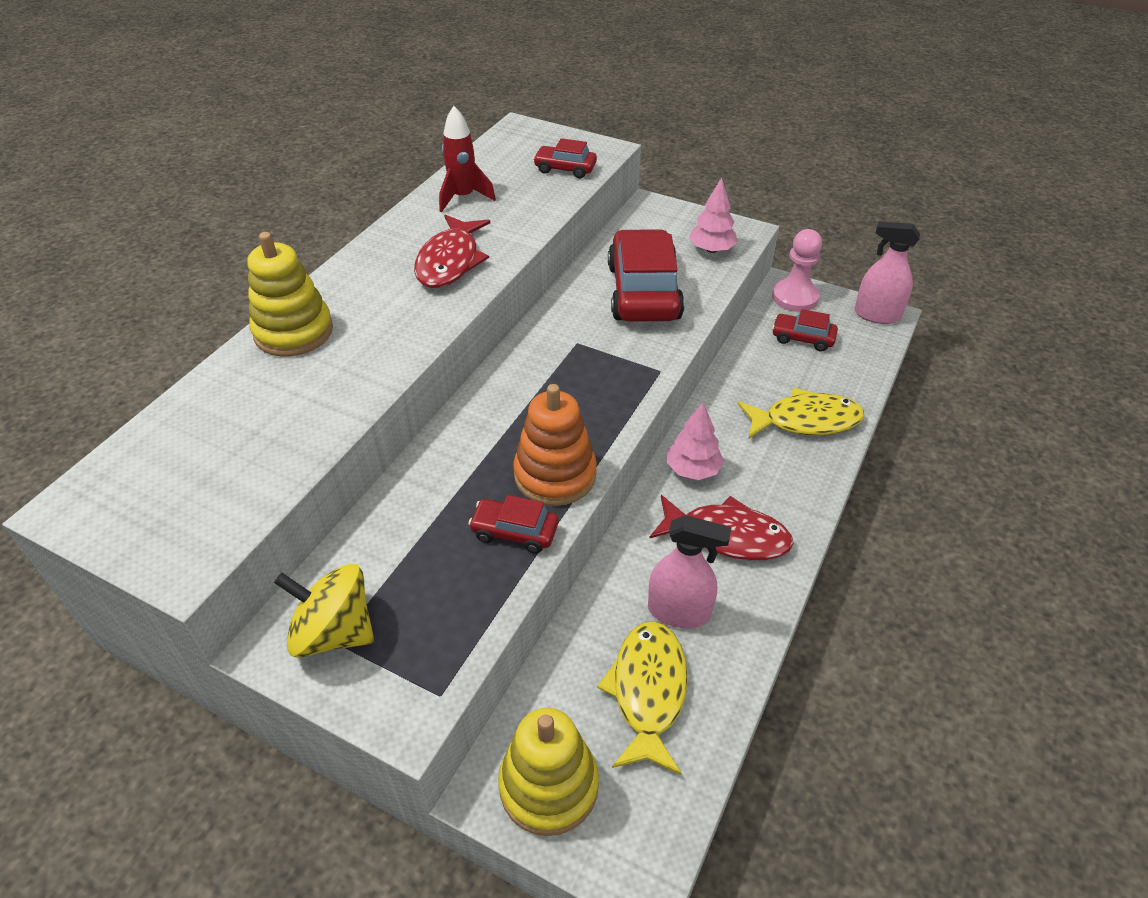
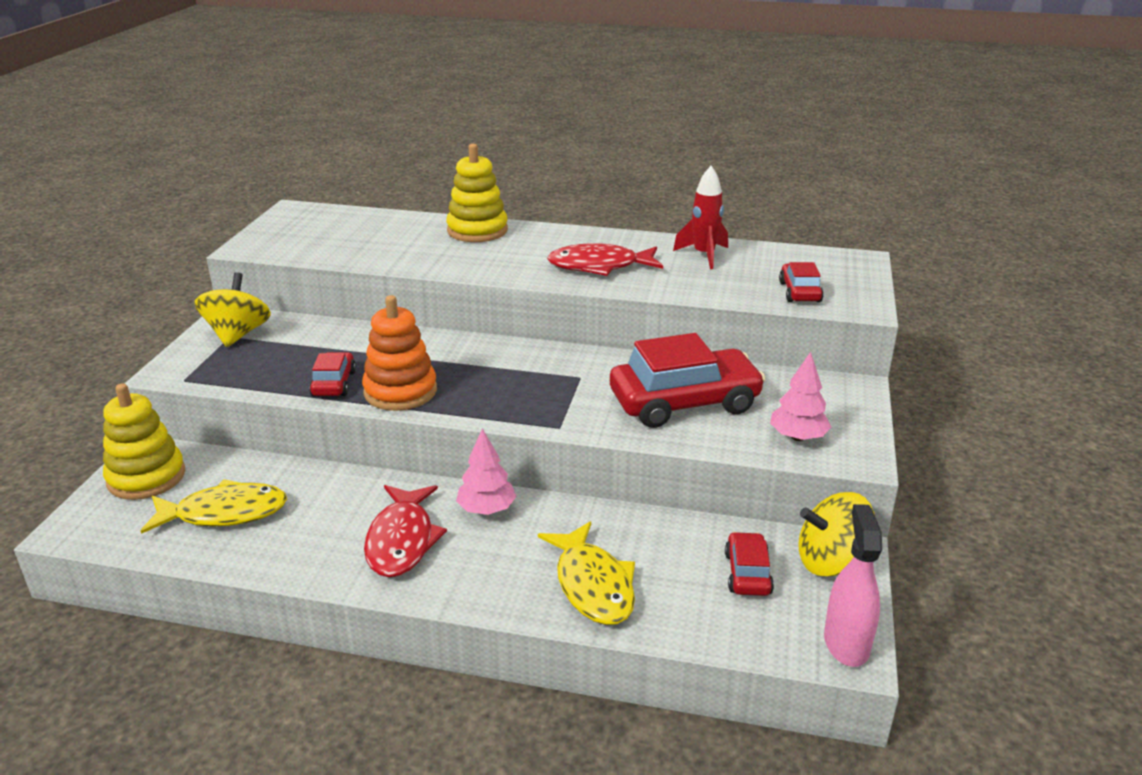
camera: 75 degrees right, 15 degrees down
pink spray bottle [648,515,731,628] -> none
pink pawn [772,229,822,312] -> yellow spinning top [798,492,875,577]

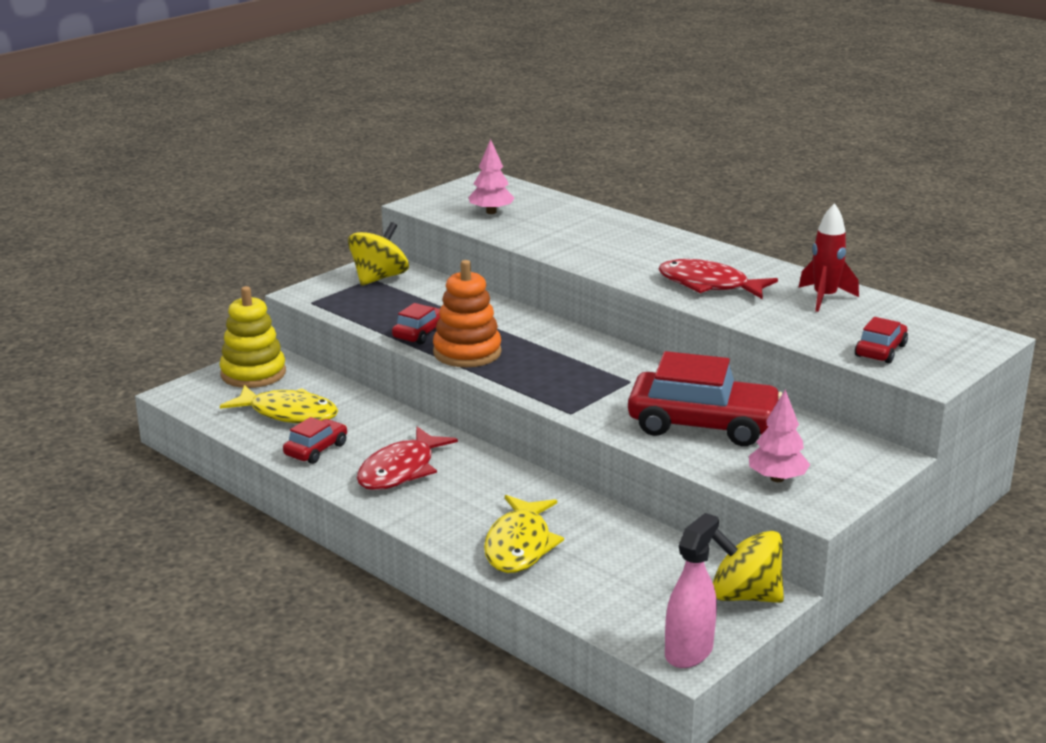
camera: 30 degrees right, 5 degrees down
yellow stacking toy [446,144,508,242] -> none
pink tree [456,429,517,515] -> pink tree moved to [468,139,514,214]
red car [725,532,774,596] -> red car moved to [283,417,347,464]

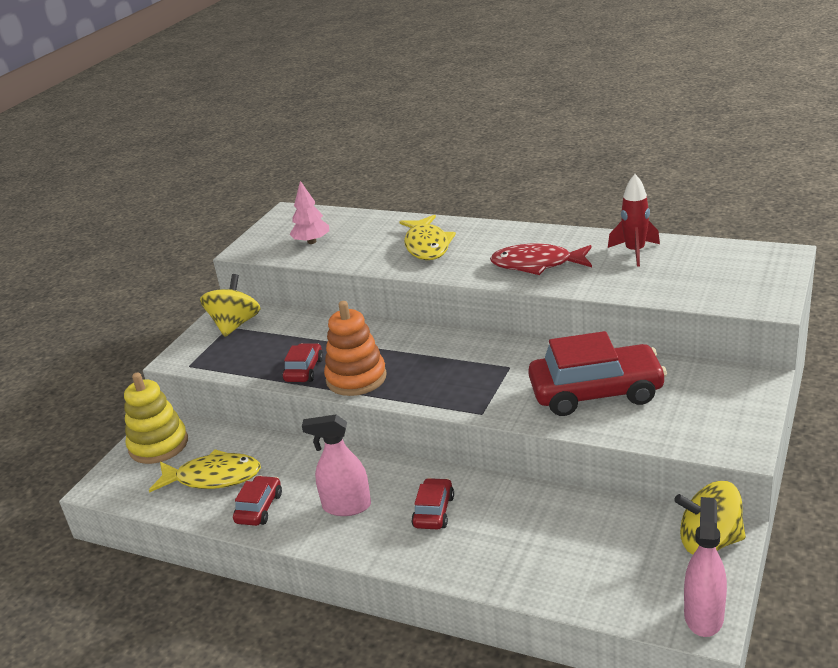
camera: 15 degrees left, 5 degrees up
red fish [357,427,458,490] -> pink spray bottle [302,415,371,516]
yellow fish [484,495,564,573] -> yellow fish moved to [399,215,456,260]
pink tree [749,389,810,482] -> none
red car [855,317,908,364] -> red car moved to [411,478,454,529]

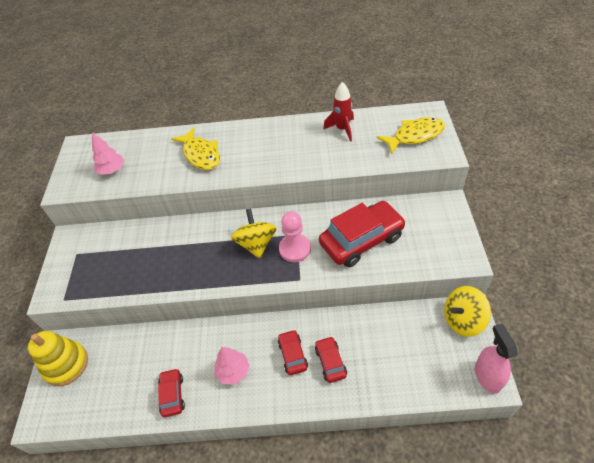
camera: 25 degrees left, 20 degrees up
yellow fish [149,449,261,493] -> yellow fish moved to [377,117,445,154]
yellow spinning top [200,274,261,337] -> yellow spinning top moved to [231,209,277,259]
red car [283,343,323,382] -> red car moved to [315,336,347,383]
pink spray bottle [302,415,371,516] -> pink tree [214,347,250,385]
orange stacking toy [324,301,387,396] -> none
red fish [490,244,592,275] -> none
none -> pink pawn [279,211,311,263]

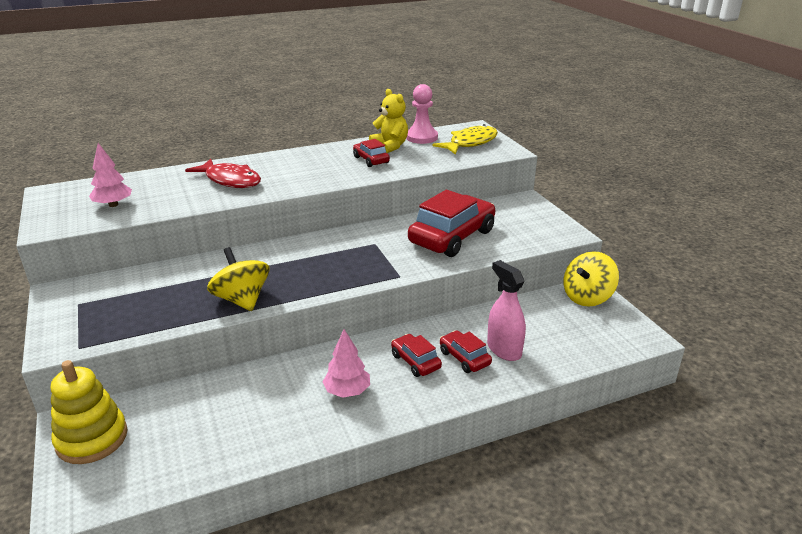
camera: 25 degrees left, 20 degrees down
red car [158,368,185,417] -> red car moved to [353,139,390,167]
yellow fish [171,127,220,170] -> red fish [185,159,261,188]
yellow spinning top [231,209,277,259] -> yellow spinning top moved to [207,247,269,311]
pink pawn [279,211,311,263] -> pink pawn moved to [406,84,438,144]
red rocket [323,82,354,141] -> yellow teddy bear [369,89,408,153]
pink spray bottle [475,324,518,394] -> pink spray bottle moved to [487,260,526,361]

